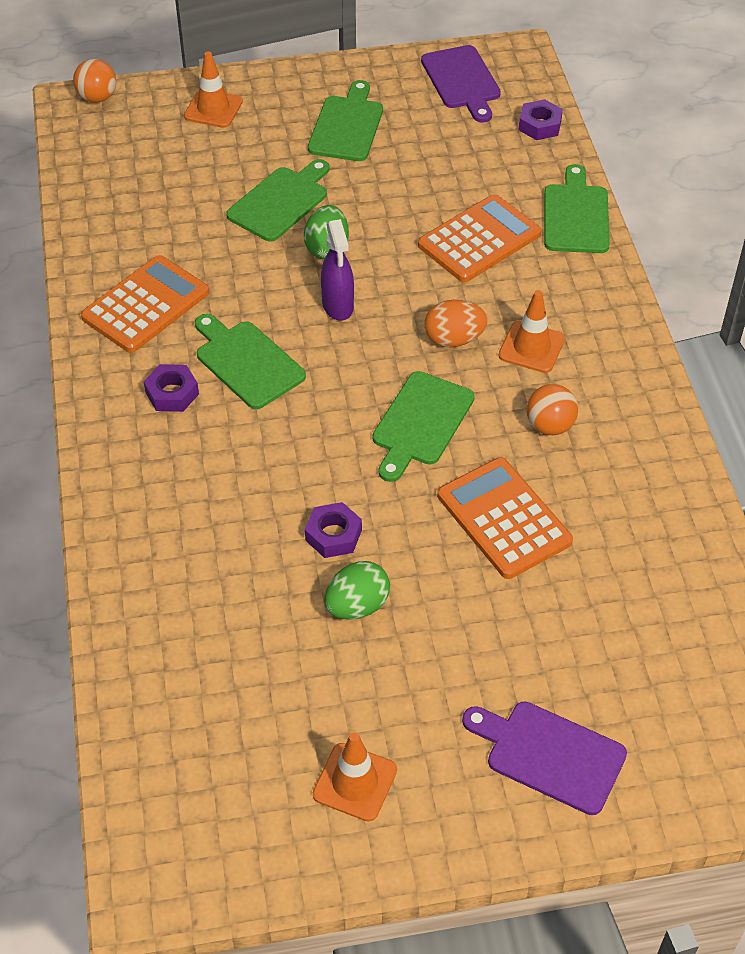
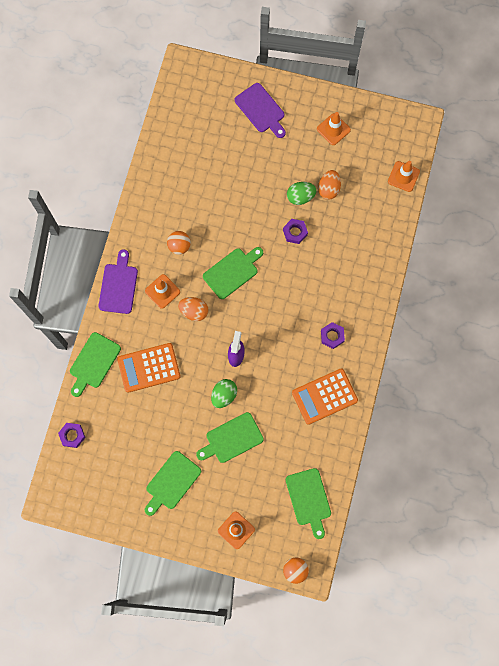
camera: 155 degrees left, 25 degrees up
green cutting board [195,314,306,409] -> green cutting board moved to [286,468,331,539]
purple cutting board [421,45,501,123] -> purple cutting board moved to [99,249,138,314]
orange calculator [437,457,573,579] -> none
none -> orange egg [318,170,341,200]
none -> orange traffic cone [388,161,420,192]

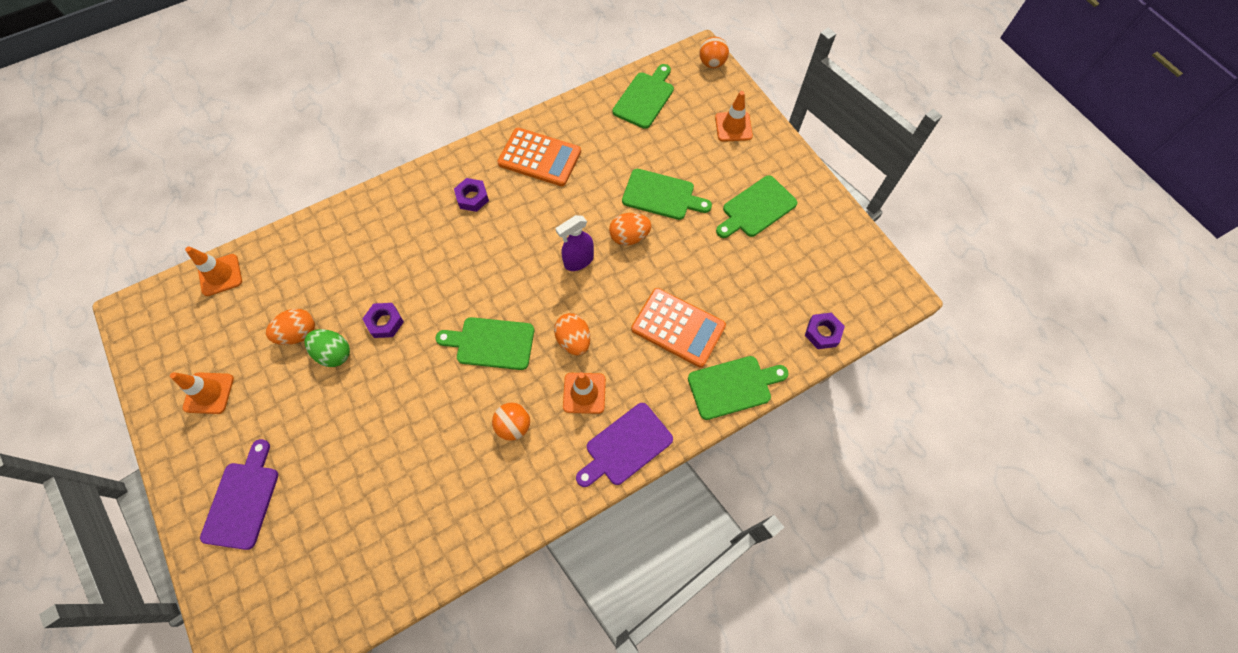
camera: 135 degrees left, 10 degrees down
green cutting board [145,451,201,516] -> green cutting board turned 150 degrees clockwise [716,175,797,238]
green egg [211,379,237,408] -> orange egg [609,213,652,245]

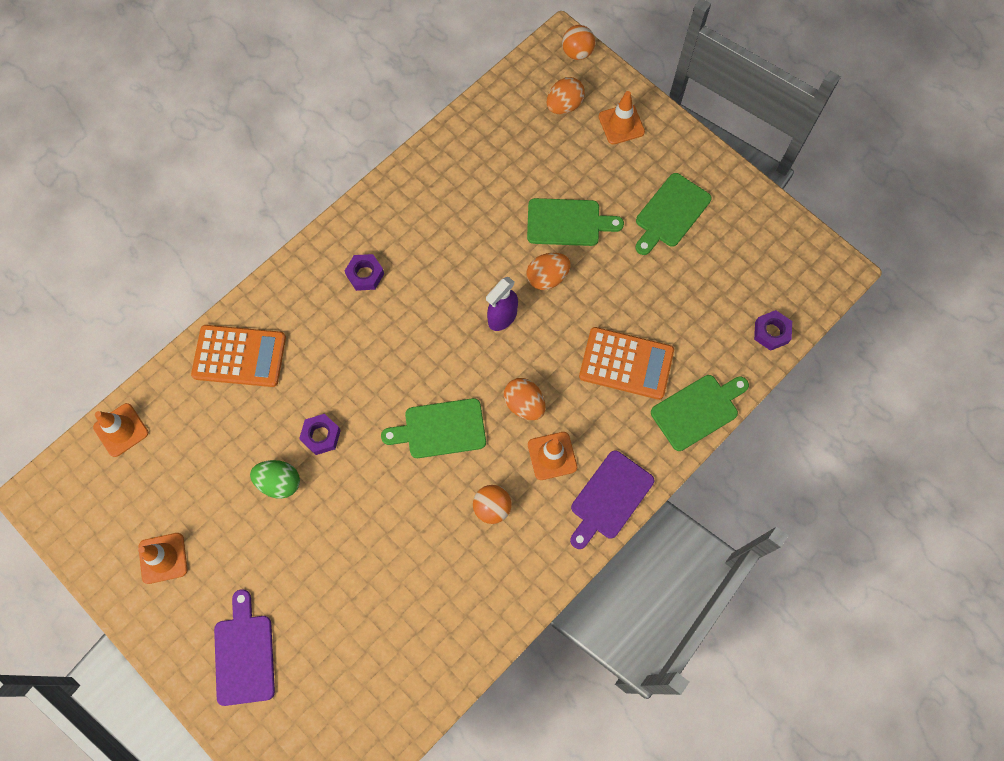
camera: 15 degrees left, 5 degrees up
orange egg [266,309,315,345] -> orange egg moved to [547,77,585,114]
orange calculator [497,128,581,186] -> orange calculator moved to [191,325,286,387]
green cutting board [613,64,674,129] -> none

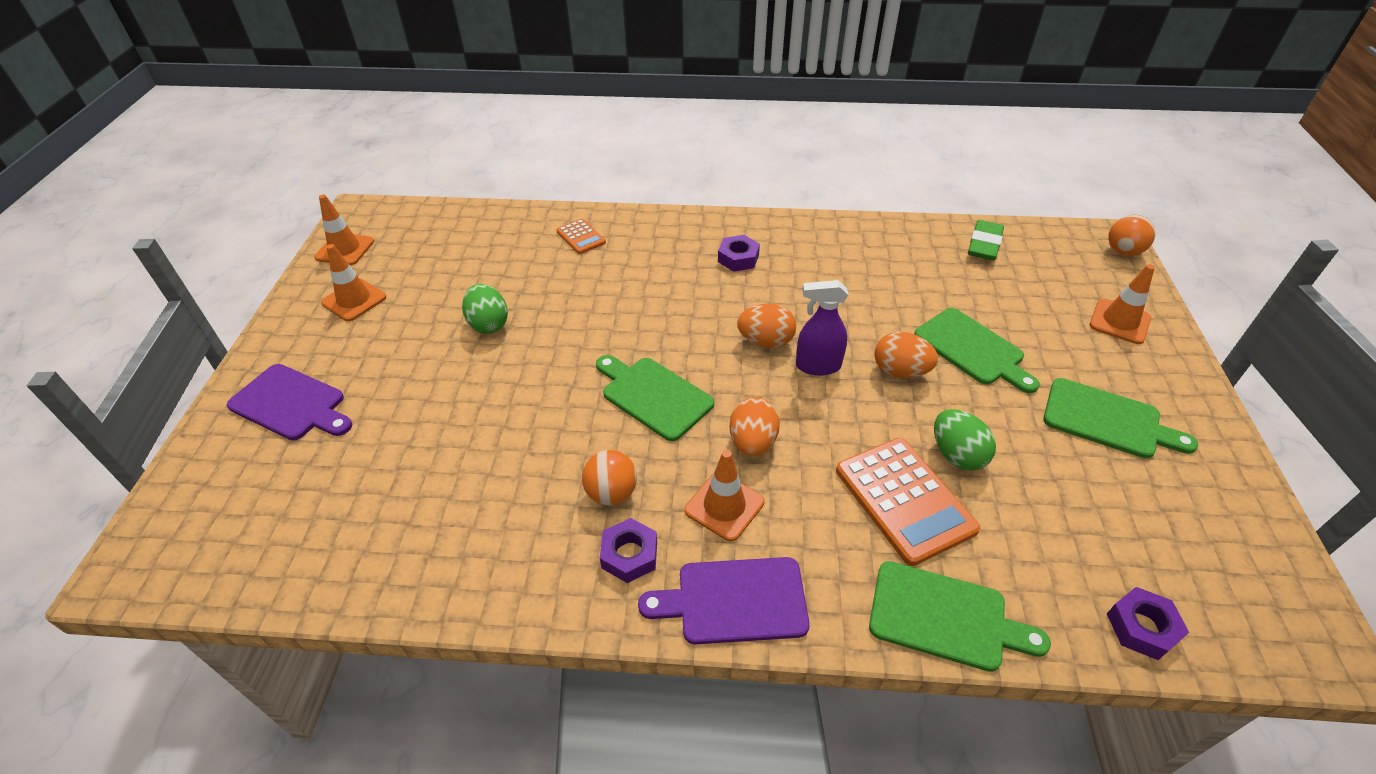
camera: 50 degrees right, 25 degrees down
orange traffic cone [93,403,148,457] -> orange traffic cone moved to [314,194,374,266]
orange calculator [191,325,286,387] -> orange calculator [556,219,606,254], size x0.52
purple cutting board [214,589,275,706] -> purple cutting board turned 75 degrees clockwise [227,364,353,440]
purple nut [299,414,341,455] -> purple nut moved to [600,518,657,583]
orange egg [547,77,585,114] -> orange egg moved to [737,304,796,348]
green cutting board [635,173,712,255] -> green cutting board turned 150 degrees counterclockwise [1043,378,1198,458]
none -> green egg [934,409,996,471]
none -> green eraser [968,220,1004,261]

